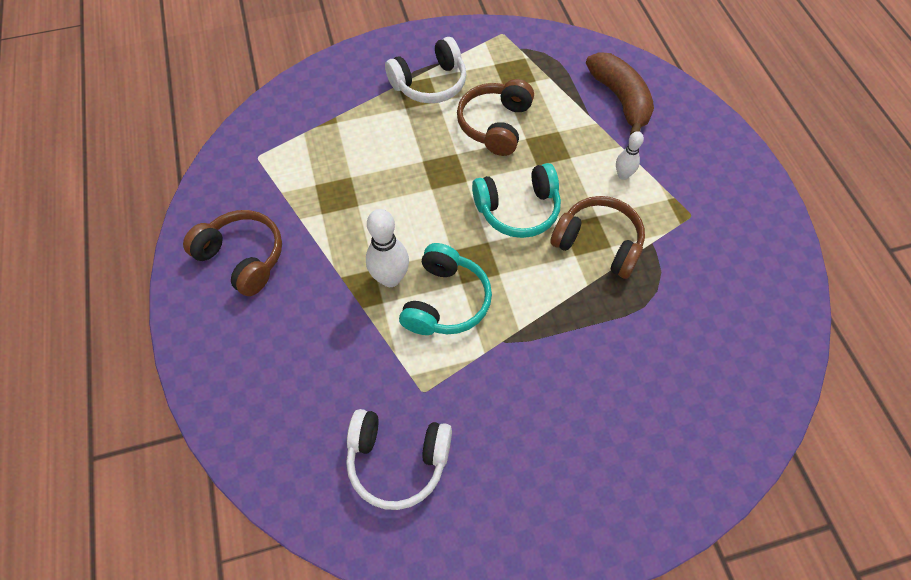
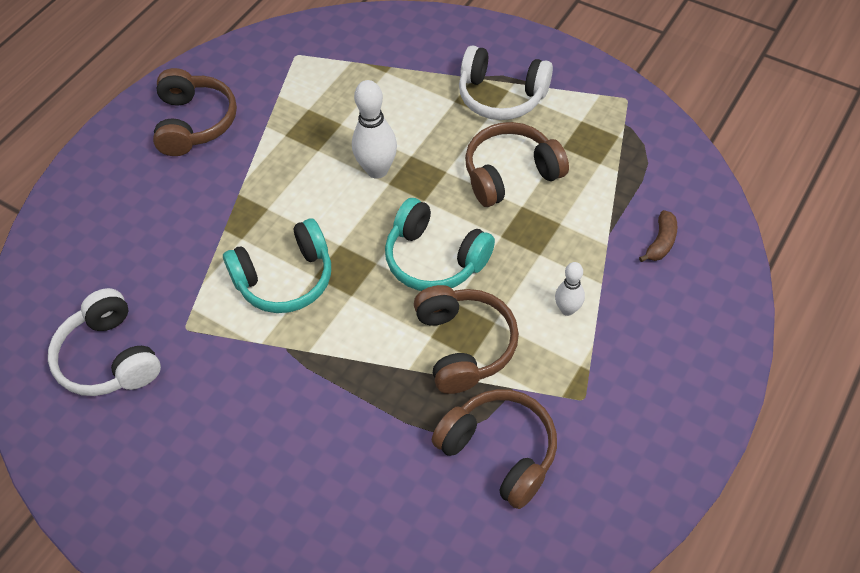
camera: 50 degrees right, 5 degrees down
white bowling pin [366,209,409,287] -> white bowling pin moved to [352,80,397,179]
brown banana [586,52,654,135] -> brown banana [639,210,677,262], size x0.47
none -> brown headphones [432,389,557,509]

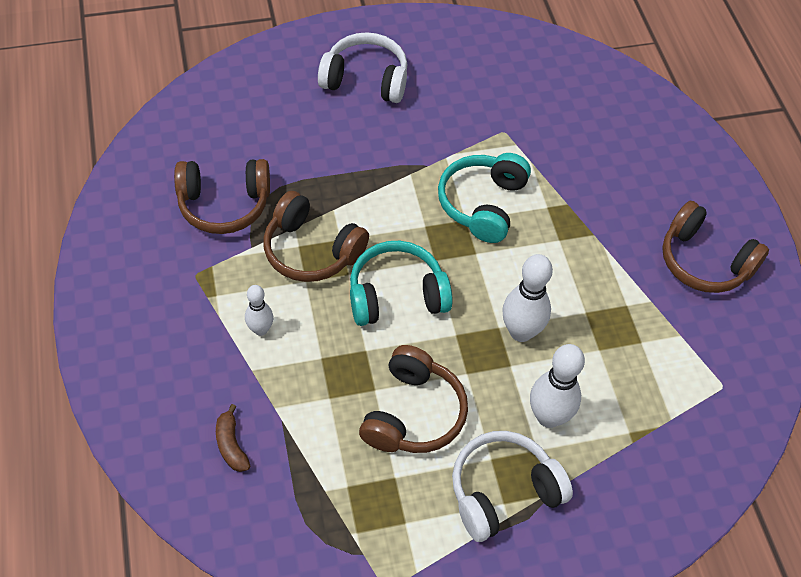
camera: 130 degrees right, 0 degrees up
white headphones [48,288,161,396] -> white headphones moved to [318,32,407,103]
none -> white bowling pin [530,344,585,428]

